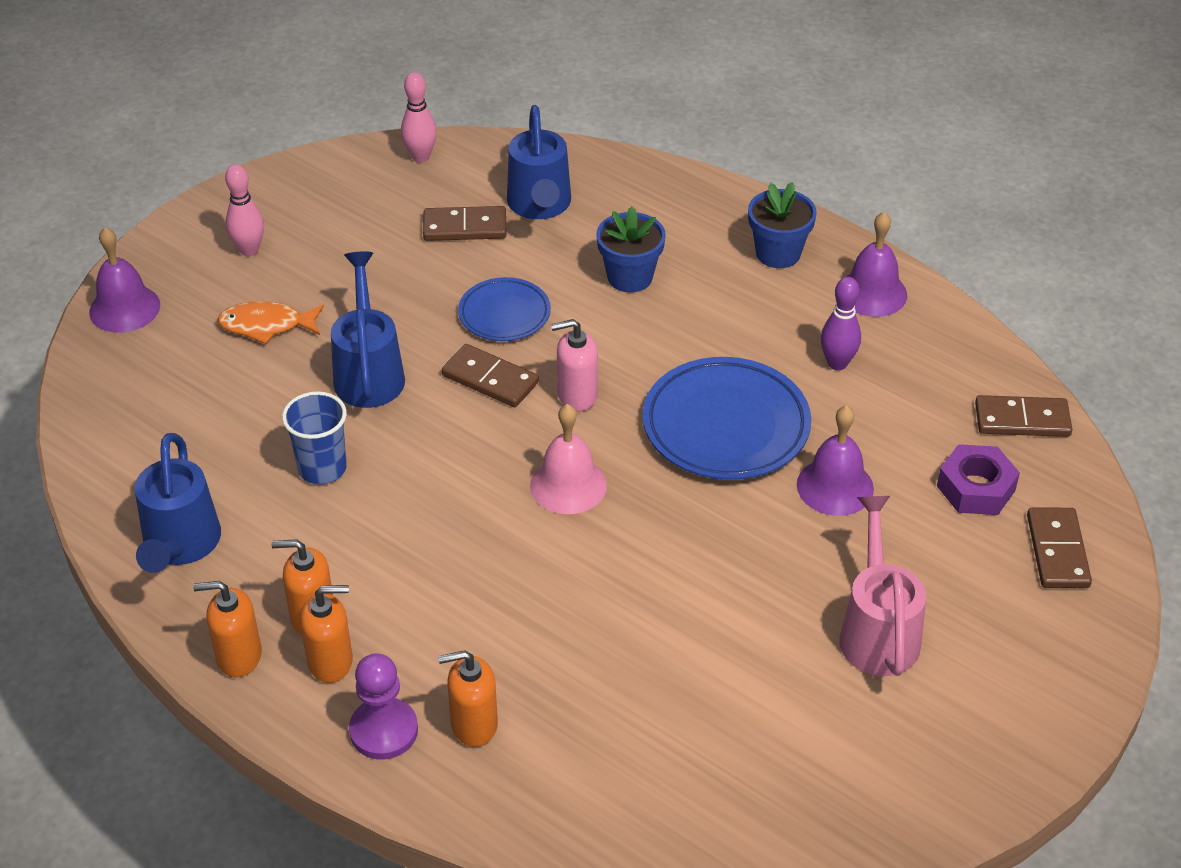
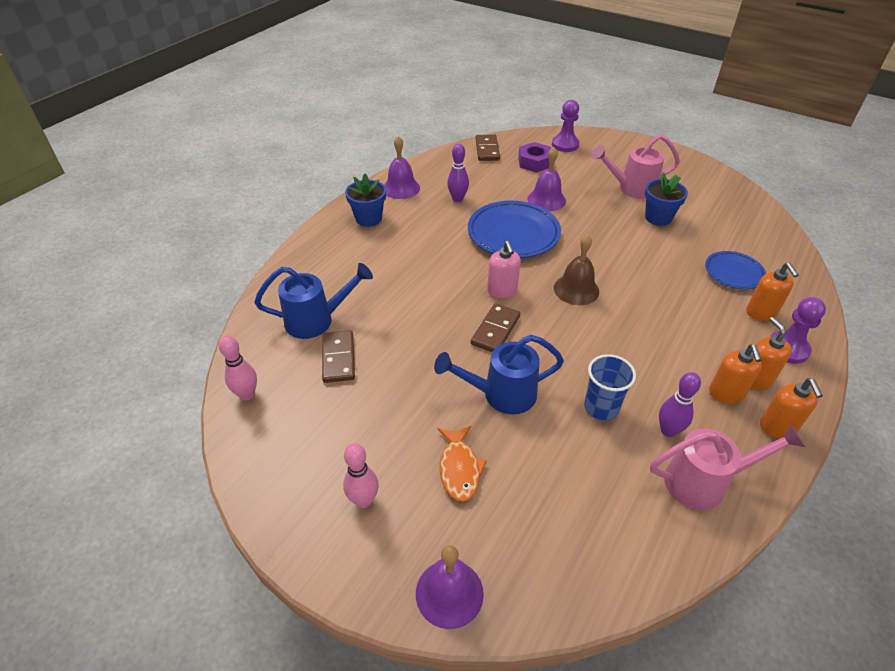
camera: 95 degrees left, 0 degrees up
blue watering can [135,433,221,573] -> pink watering can [650,424,805,510]
blue plate [458,277,551,341] -> blue plate moved to [705,251,766,289]
pink bell [530,404,607,514] -> brown bell [554,235,599,305]
blue flower pot [596,206,666,293] -> blue flower pot moved to [645,173,688,226]
brown domino [1027,508,1092,588] -> purple pawn [552,100,580,152]
none -> purple bowling pin [659,372,701,437]

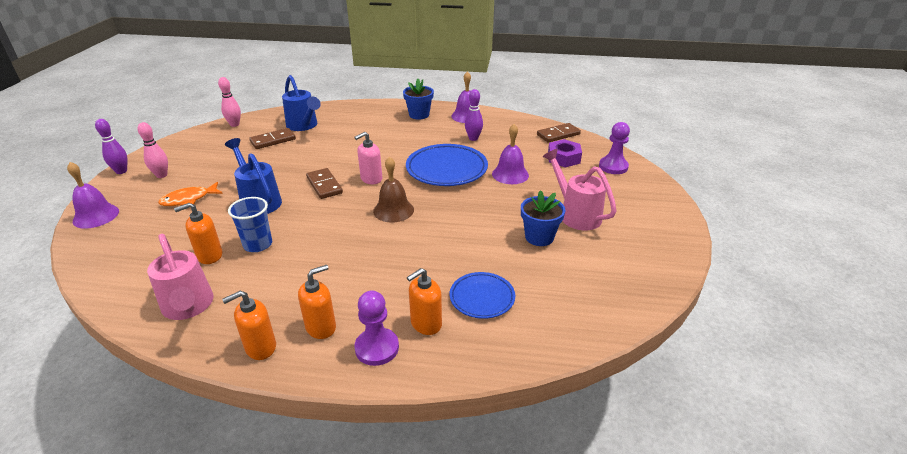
camera: 65 degrees right, 10 degrees down
brown domino [471,303,520,352] -> brown domino turned 60 degrees clockwise [306,168,343,199]
purple bowling pin [659,372,701,437] -> purple bowling pin moved to [95,119,128,174]
orange soap dispenser [709,344,762,404] -> orange soap dispenser moved to [174,203,222,264]

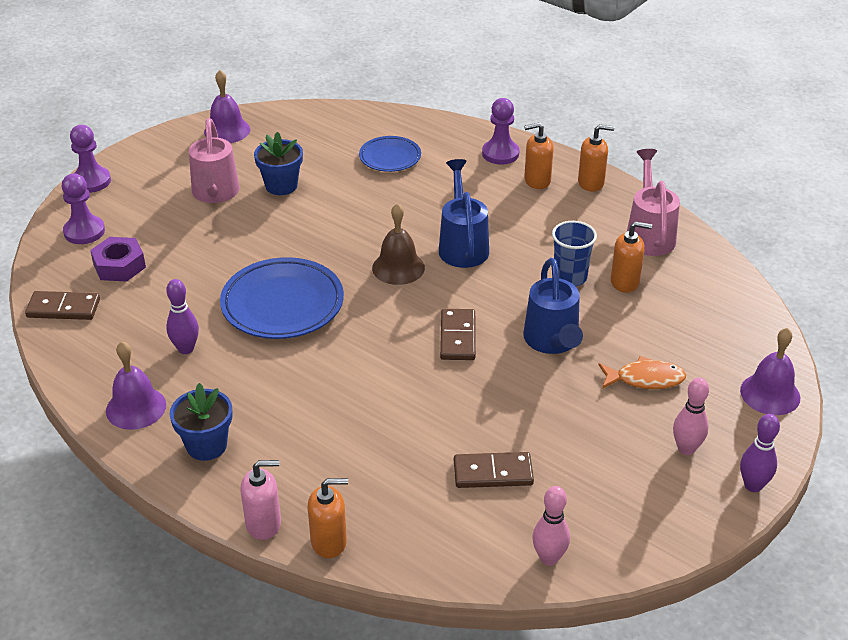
camera: 150 degrees left, 5 degrees up
blue watering can [282,75,321,131] -> blue watering can moved to [439,159,489,268]
pink soap dispenser [354,132,382,184] -> pink soap dispenser moved to [240,460,281,540]
orange soap dispenser [407,268,442,335] -> orange soap dispenser moved to [308,478,348,558]
purple bell [492,124,529,184] -> purple bell moved to [204,70,250,143]
none -> purple pawn [70,125,111,193]

